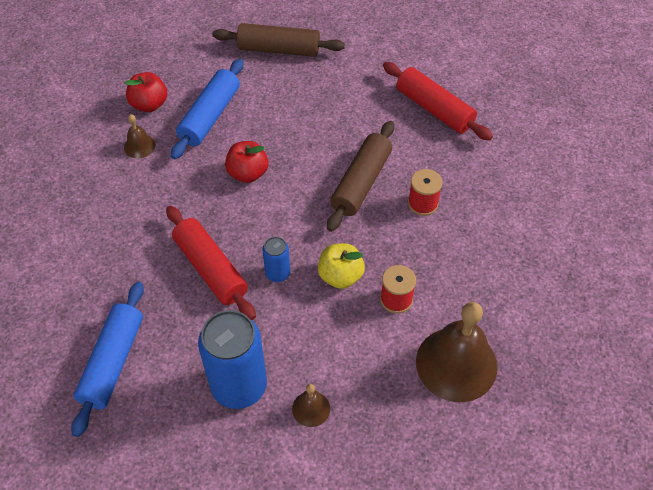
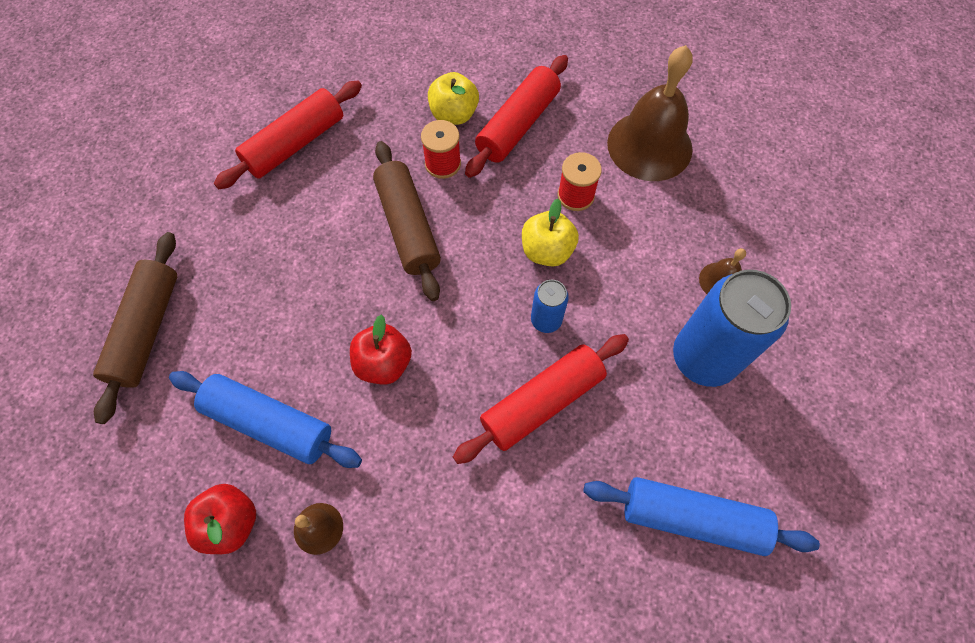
camera: 90 degrees left, 10 degrees up
brown rolling pin [327,121,394,232] -> brown rolling pin turned 45 degrees clockwise [373,141,441,301]
none -> yellow apple [428,72,479,125]
none -> red rolling pin [465,55,568,178]

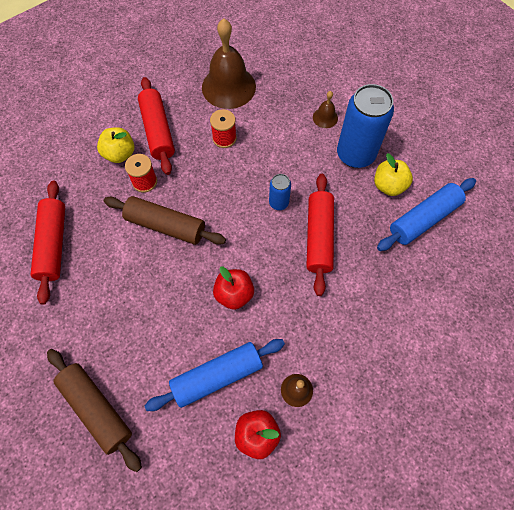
camera: 50 degrees left, 0 degrees up
yellow apple [522,199,579,267] -> yellow apple moved to [374,153,413,196]

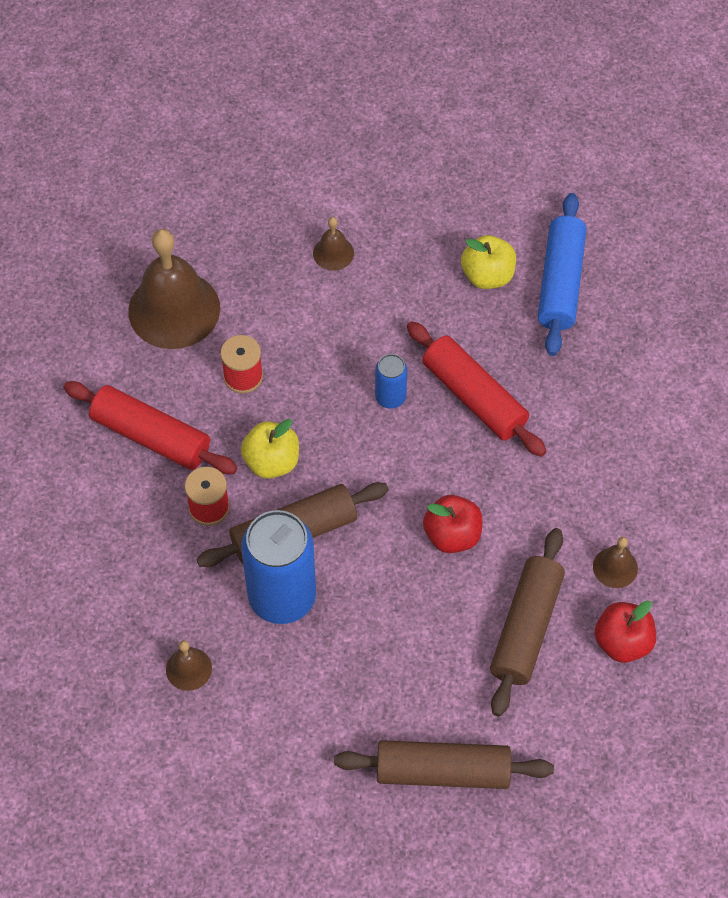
camera: 45 degrees left, 5 degrees down
red rolling pin [31,180,65,305] -> brown bell [166,640,212,691]
yellow apple [97,127,134,163] -> yellow apple moved to [241,419,299,479]
blue rolling pin [145,339,285,411] -> brown rolling pin [490,528,565,716]
blue can [337,84,394,168] -> blue can moved to [241,510,316,624]

